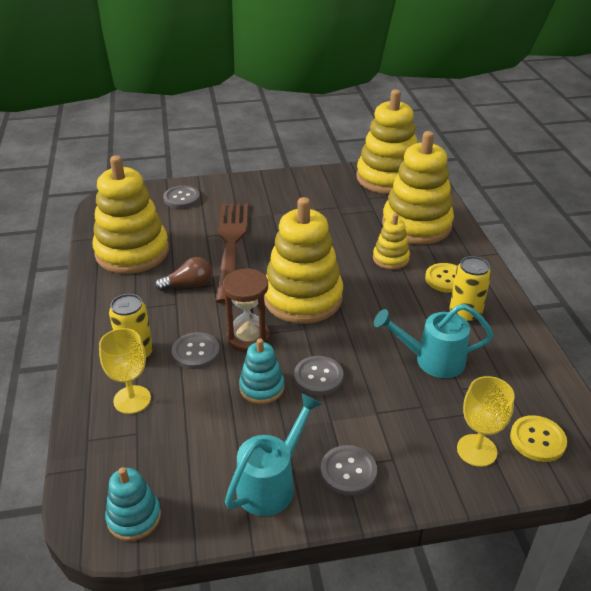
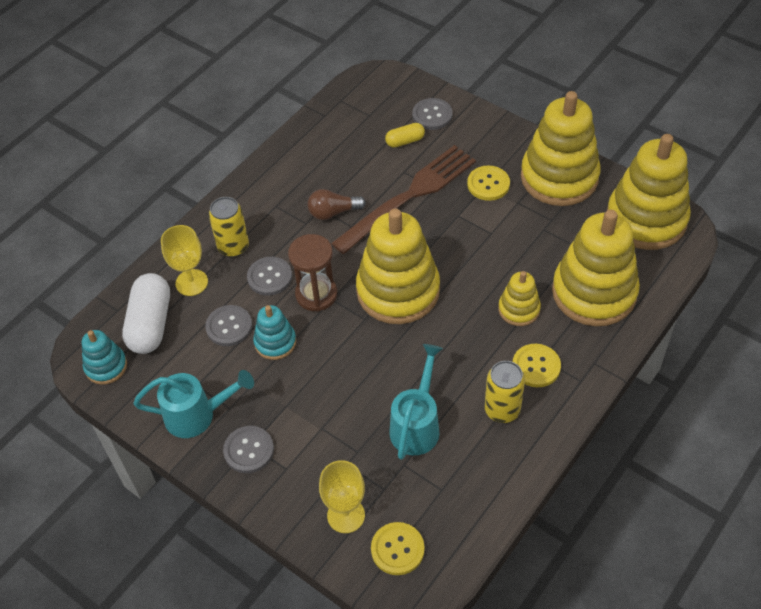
camera: 50 degrees right, 15 degrees up
yellow stacking toy [93,155,169,274] -> yellow stacking toy moved to [521,91,601,206]
brown light bulb [155,257,212,291] -> brown light bulb turned 135 degrees clockwise [307,189,366,220]
grey button [294,356,343,395] -> grey button moved to [205,305,252,346]
turquoise watering can [374,304,494,378] -> turquoise watering can turned 60 degrees clockwise [389,344,443,460]
none -> white capsule [122,273,170,354]
none -> yellow capsule [385,123,425,148]
none -> yellow button [467,165,510,201]

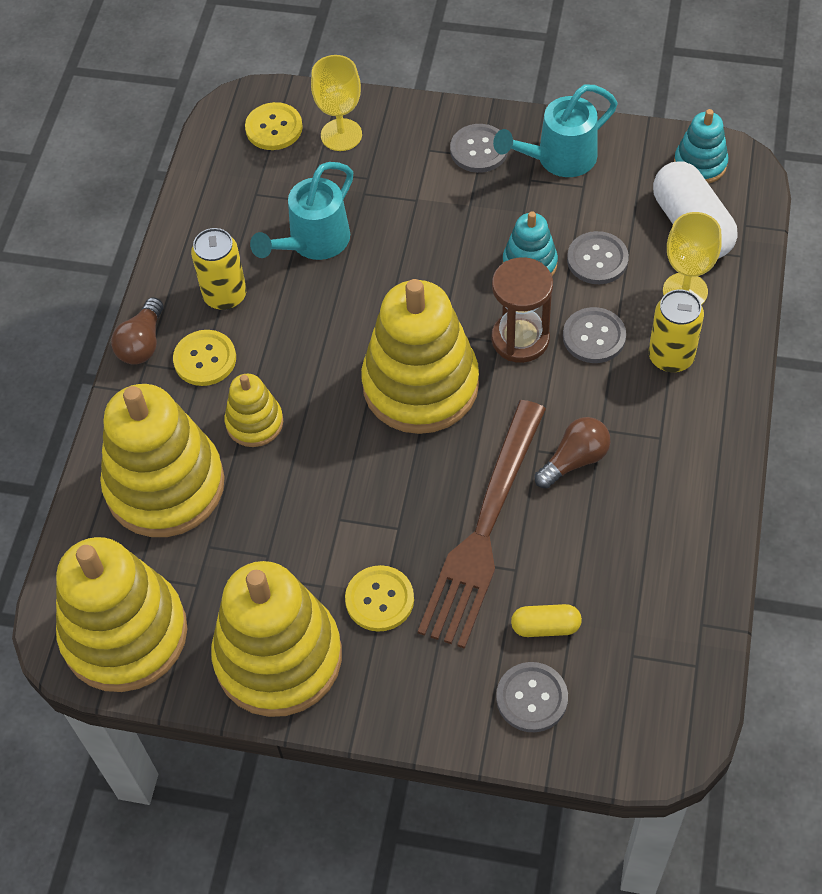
camera: 155 degrees right, 5 degrees up
yellow capsule [385,123,425,148] -> yellow capsule turned 45 degrees clockwise [511,604,582,637]
turquoise watering can [389,344,443,460] -> turquoise watering can turned 45 degrees clockwise [250,162,353,260]
none -> brown light bulb [111,297,164,365]

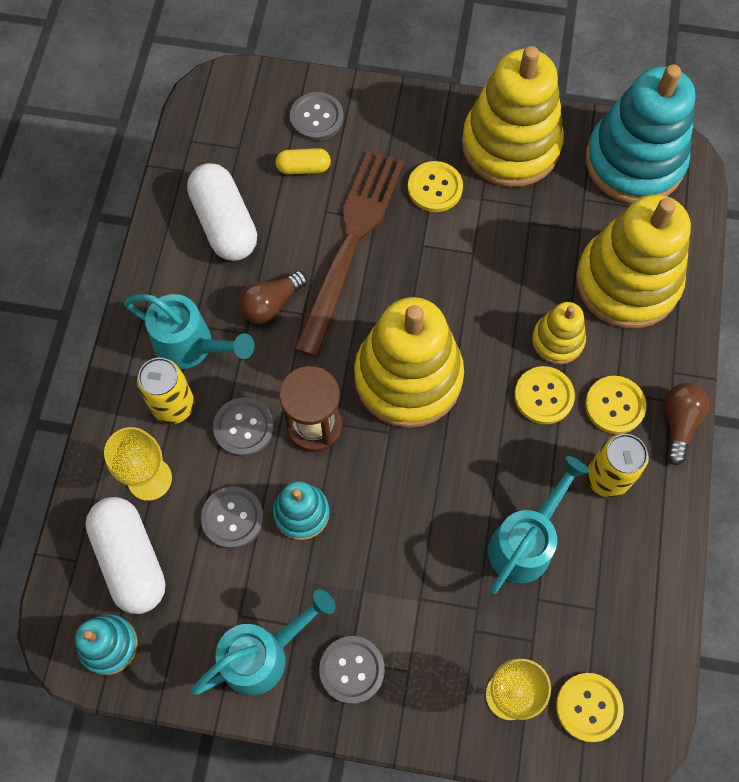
camera: 175 degrees right, 10 degrees up
yellow stacking toy [56,537,187,692] -> turquoise stacking toy [586,64,695,204]
none -> turquoise watering can [124,294,254,369]
none -> white capsule [187,163,257,261]
none -> yellow button [514,366,575,424]

